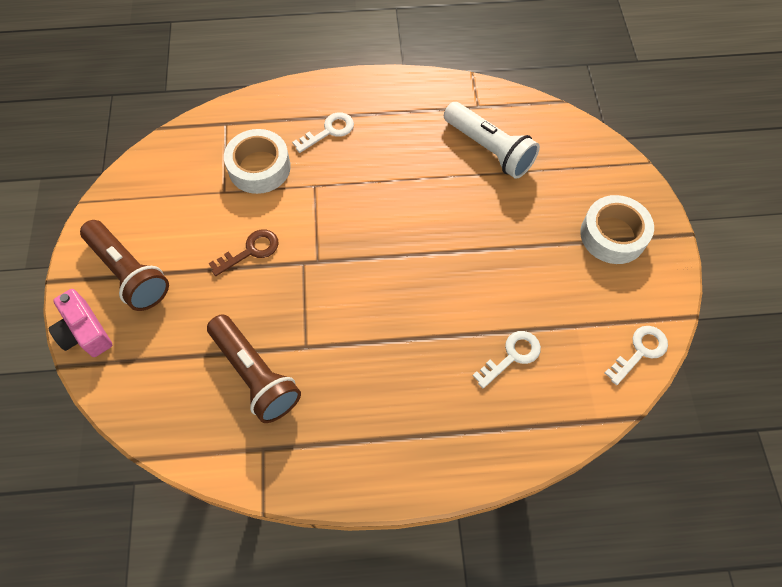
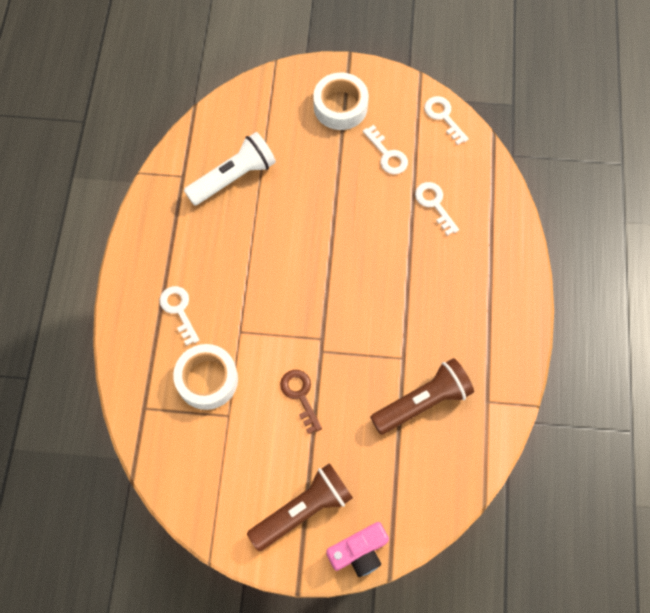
camera: 80 degrees left, 5 degrees up
none -> white key [363,125,408,174]

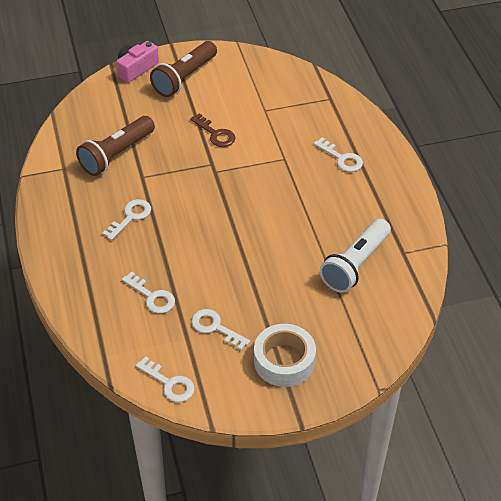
camera: 160 degrees right, 20 degrees down
white tape [173,344,238,410] -> none
none -> white key [102,199,151,240]

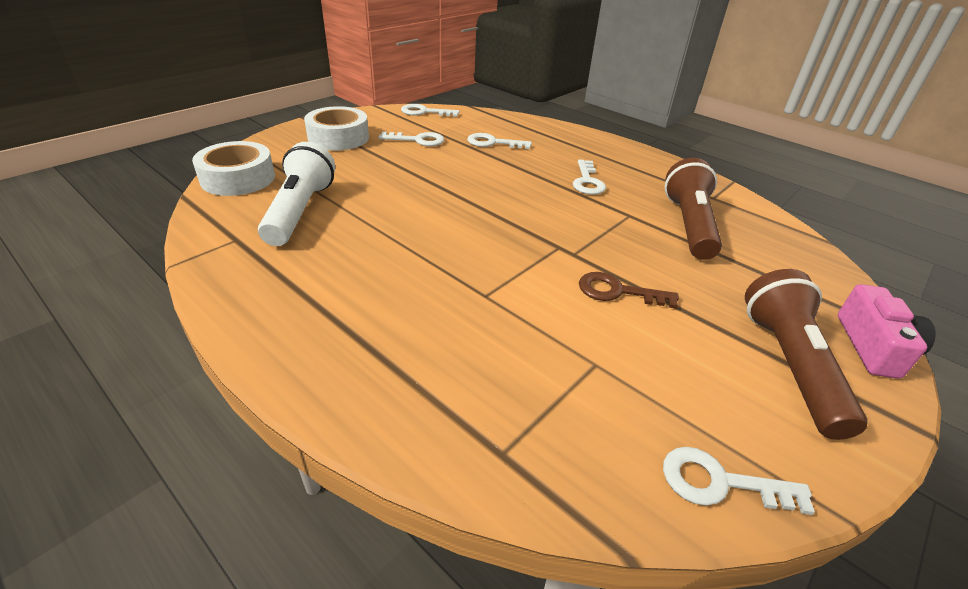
camera: 145 degrees right, 10 degrees down
white key [314,138,363,172] -> white key moved to [663,447,815,515]
none -> white tape [192,141,275,196]

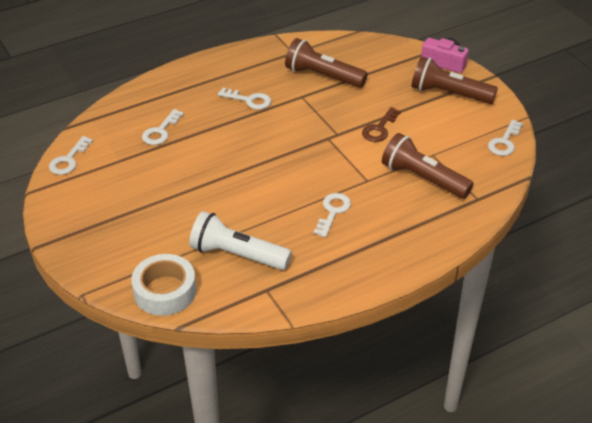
camera: 70 degrees left, 5 degrees up
white tape [304,106,369,151] -> none
white key [379,131,444,146] -> white key moved to [314,193,351,237]
none -> brown flashlight [382,133,474,199]

